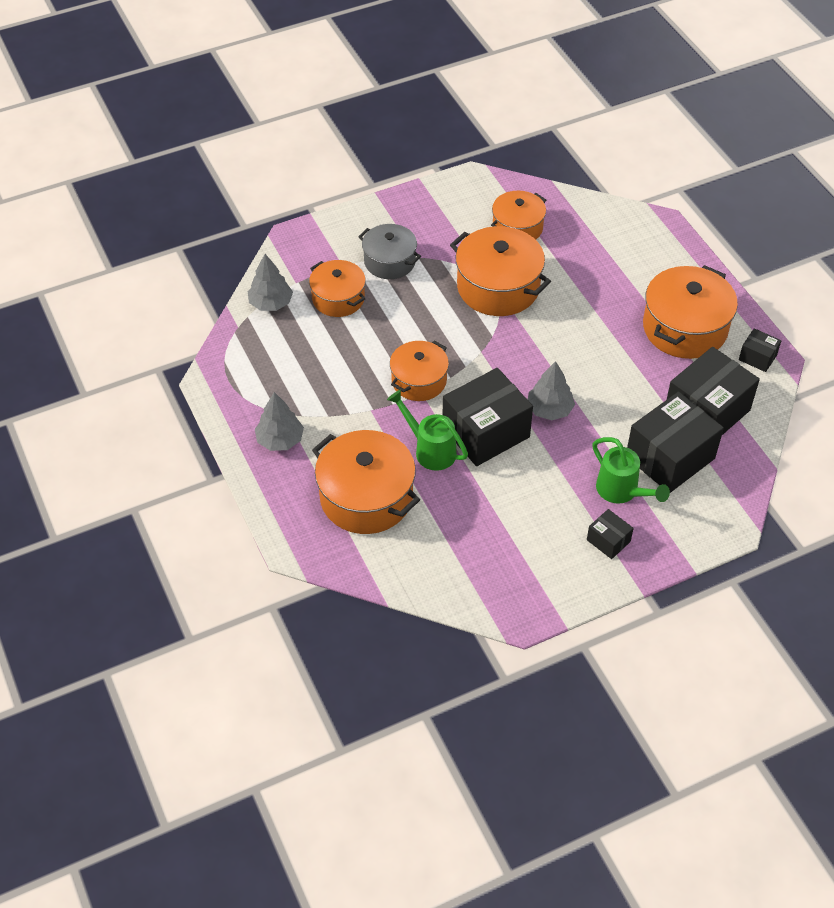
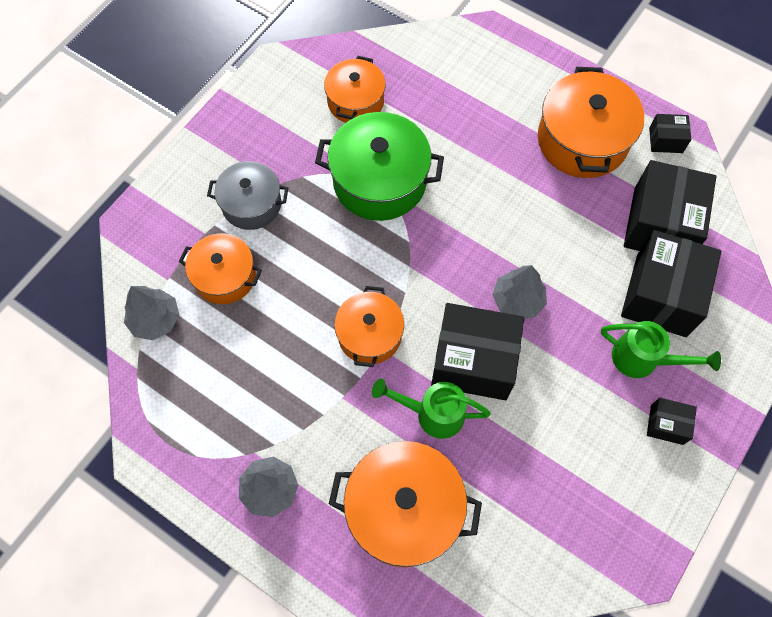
camera: 30 degrees left, 15 degrees up
black box [442,368,533,466] -> black box turned 75 degrees clockwise [431,303,524,400]
orange pot [450,226,551,316] -> green pot [315,112,444,221]

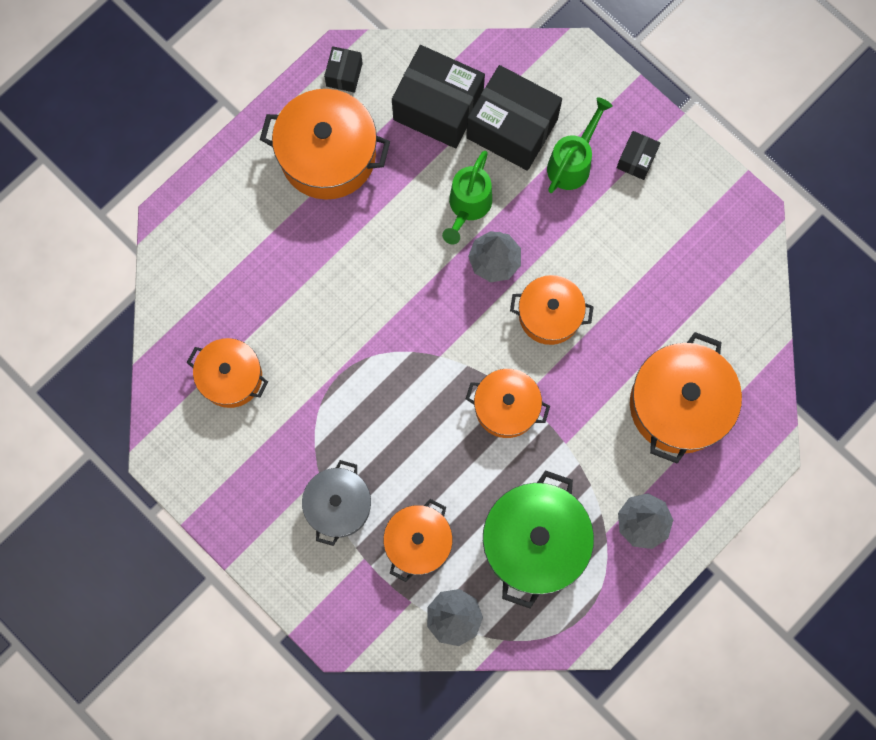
camera: 80 degrees left, 10 degrees up
green pot [315,112,444,221] -> green pot moved to [483,470,594,608]
green watering can [372,379,491,439] -> green watering can moved to [442,151,492,244]
black box [431,303,524,400] -> orange pot [510,275,594,345]

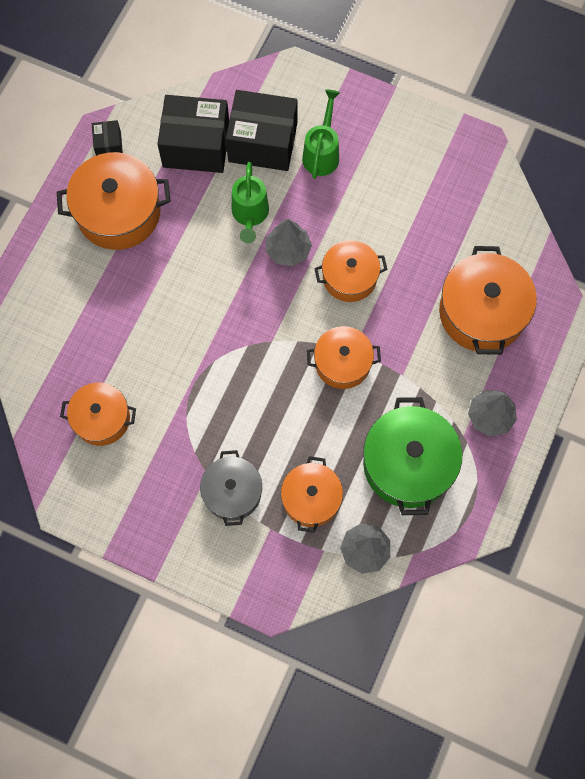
camera: 20 degrees left, 5 degrees down
black box [617,131,660,180] -> none

